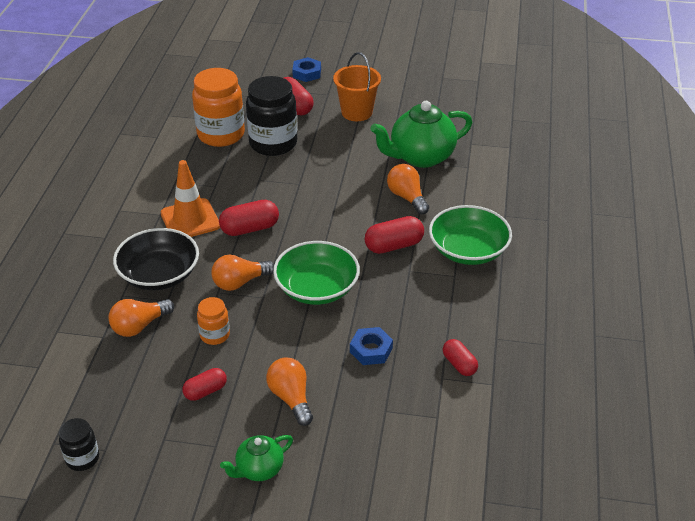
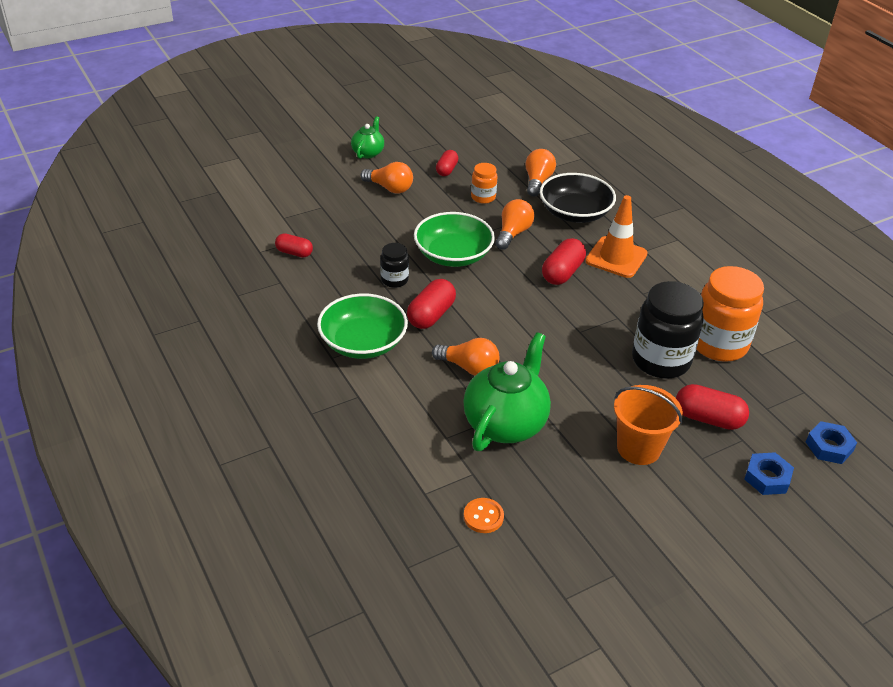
camera: 140 degrees right, 0 degrees up
black jar [59,418,99,471] -> black jar moved to [380,243,409,288]
blue nut [350,327,393,365] -> blue nut moved to [806,421,857,464]
none -> orange button [464,498,504,533]

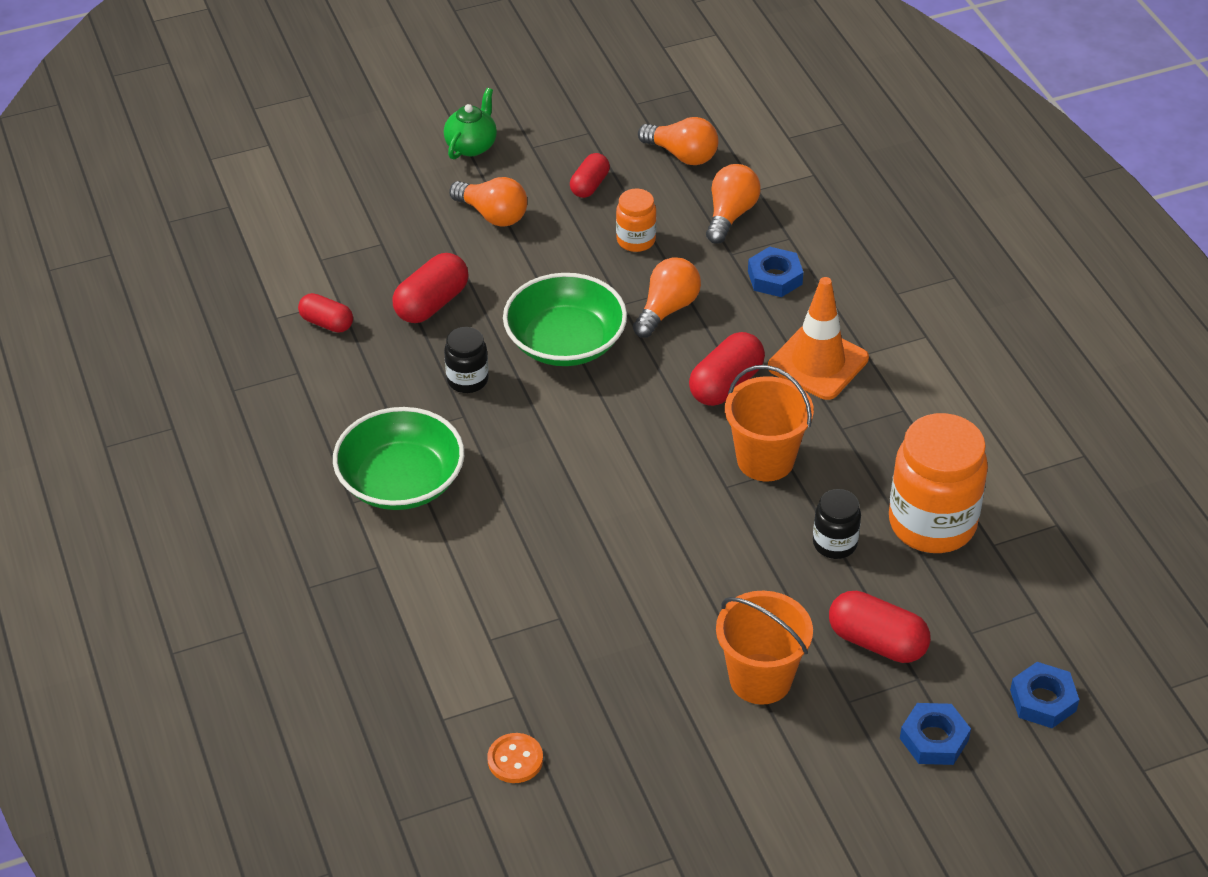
camera: 10 degrees right, 5 degrees up
red capsule [407,279,456,329] -> red capsule moved to [392,253,468,323]
orange light bulb [432,338,499,376] -> orange light bulb moved to [638,117,719,165]
green teapot [463,332,551,451] -> none
black bowl [540,173,616,223] -> blue nut [748,246,803,297]
black jar [632,281,704,379] -> black jar [813,489,861,559], size x0.50
none -> orange bucket [725,365,814,482]

